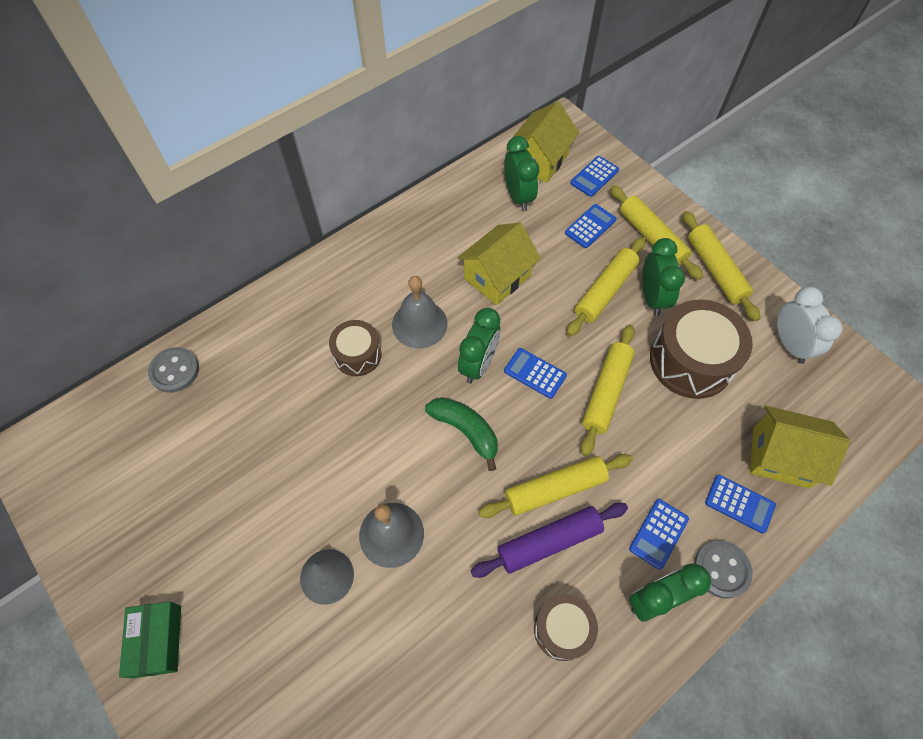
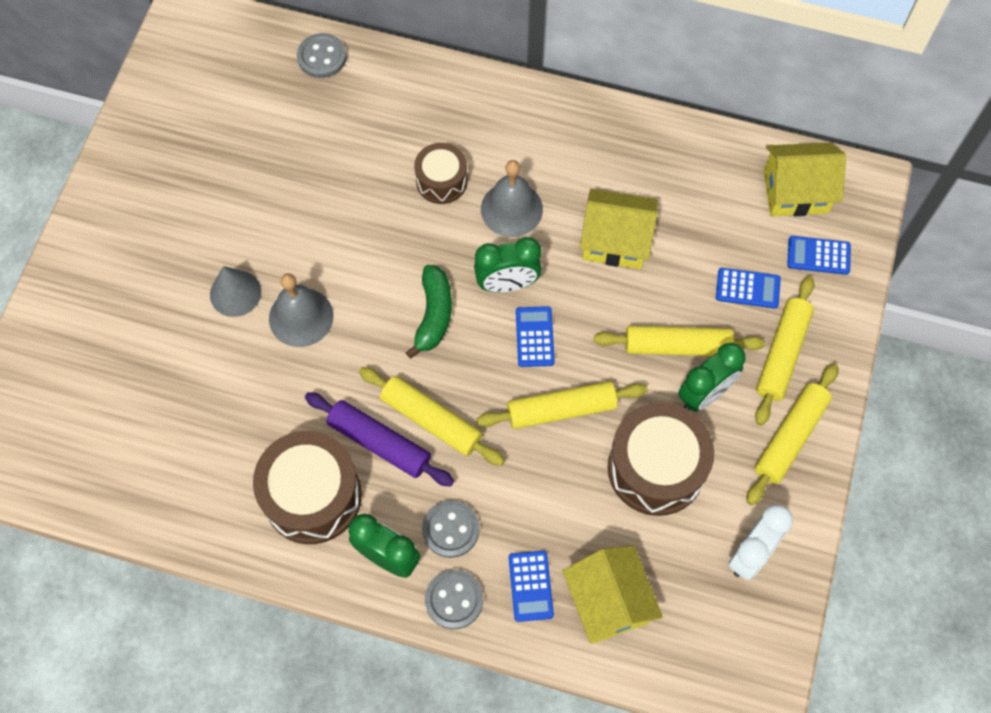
camera: 55 degrees right, 5 degrees up
green box [119,602,181,678] -> none
green clock [504,136,539,211] -> none
brown drum [534,594,598,661] -> brown drum [253,431,362,544], size x1.72
blue calculator [629,499,689,570] -> grey button [422,500,479,558]

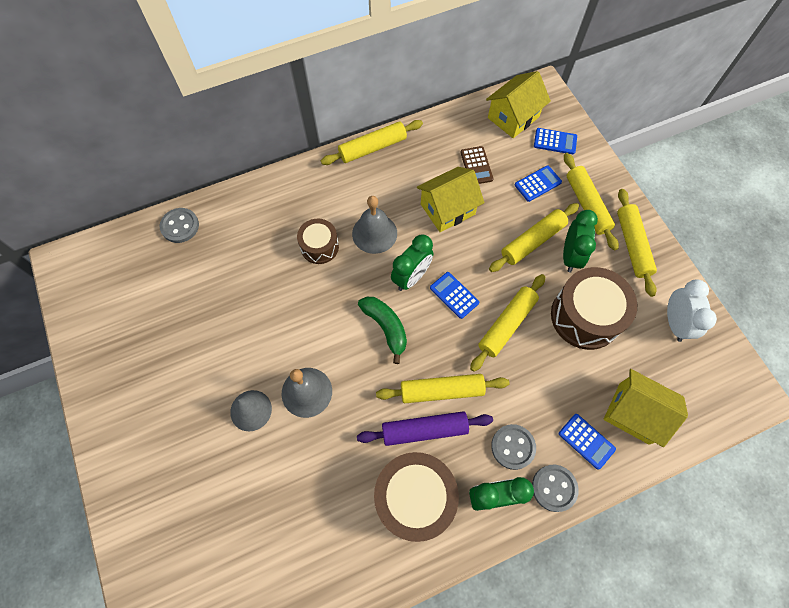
camera: 40 degrees left, 0 degrees up
blue calculator [787,236,851,275] -> blue calculator turned 135 degrees counterclockwise [534,128,577,154]
none -> yellow rolling pin [321,120,423,165]
none -> brown calculator [460,146,493,184]

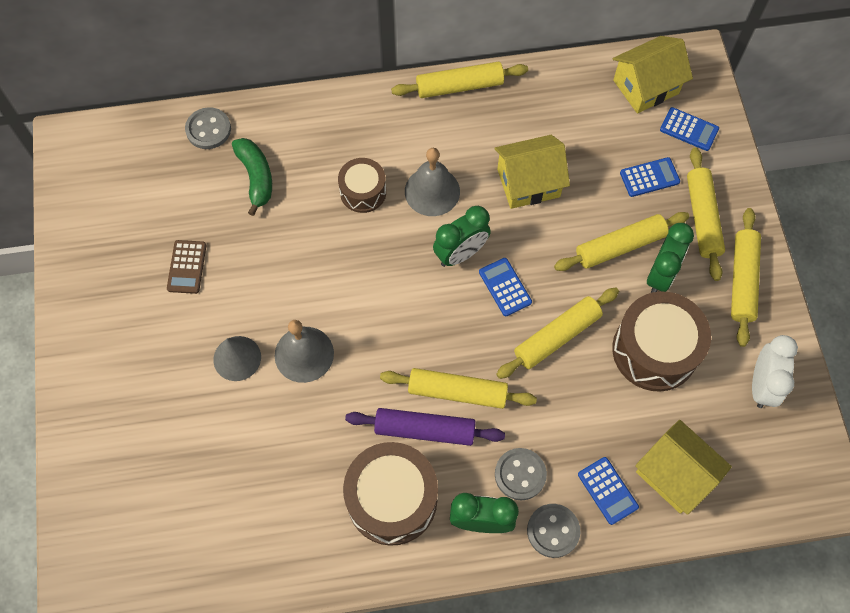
camera: 15 degrees right, 0 degrees up
green banana [358,297,407,364] -> green banana moved to [232,138,272,216]
brown calculator [460,146,493,184] -> brown calculator moved to [167,240,206,294]

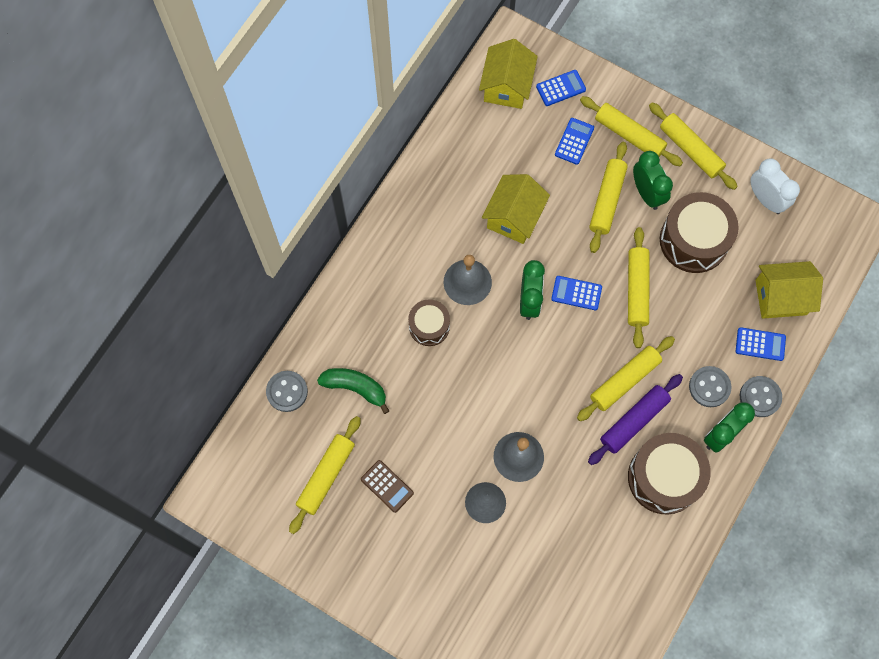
camera: 50 degrees left, 5 degrees up
yellow rolling pin [391,62,528,98] -> yellow rolling pin moved to [289,416,361,534]

